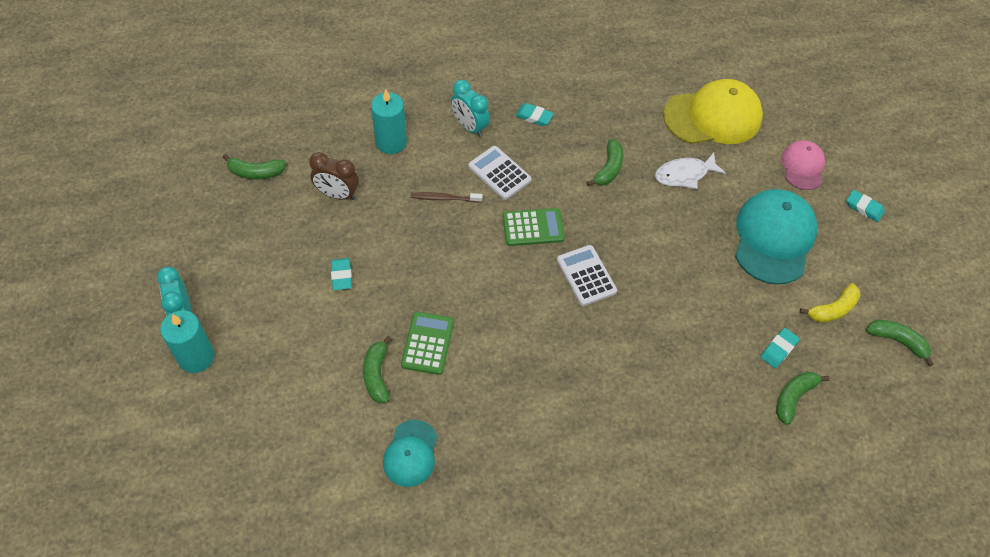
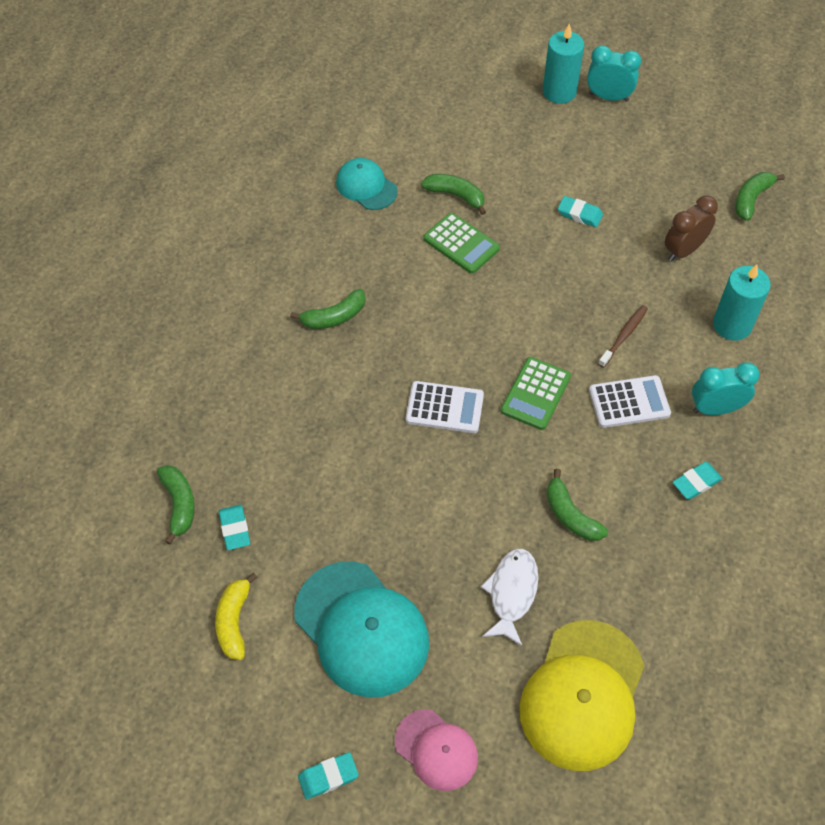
camera: 125 degrees right, 0 degrees up
green banana [866,320,934,366] -> green banana moved to [290,289,366,329]

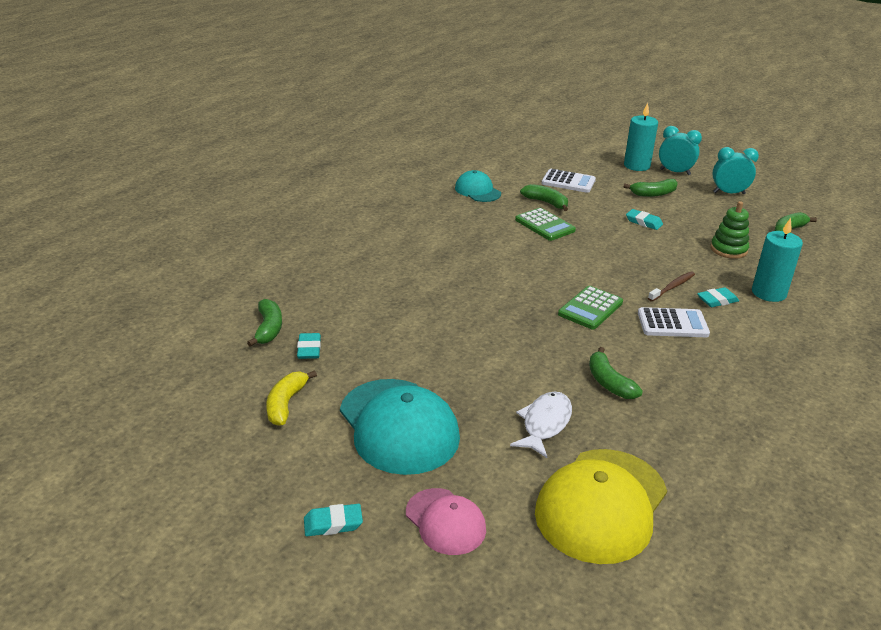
camera: 10 degrees right, 25 degrees down
green banana [290,289,366,329] -> green banana moved to [624,179,678,197]
white calculator [406,381,484,433] -> white calculator moved to [541,169,596,193]
brown clock [665,196,718,262] -> green stacking toy [710,201,749,259]
turquoise eraser [672,462,722,499] -> turquoise eraser moved to [697,287,739,307]
turquoise clock [692,362,760,415] -> turquoise clock moved to [712,147,759,194]

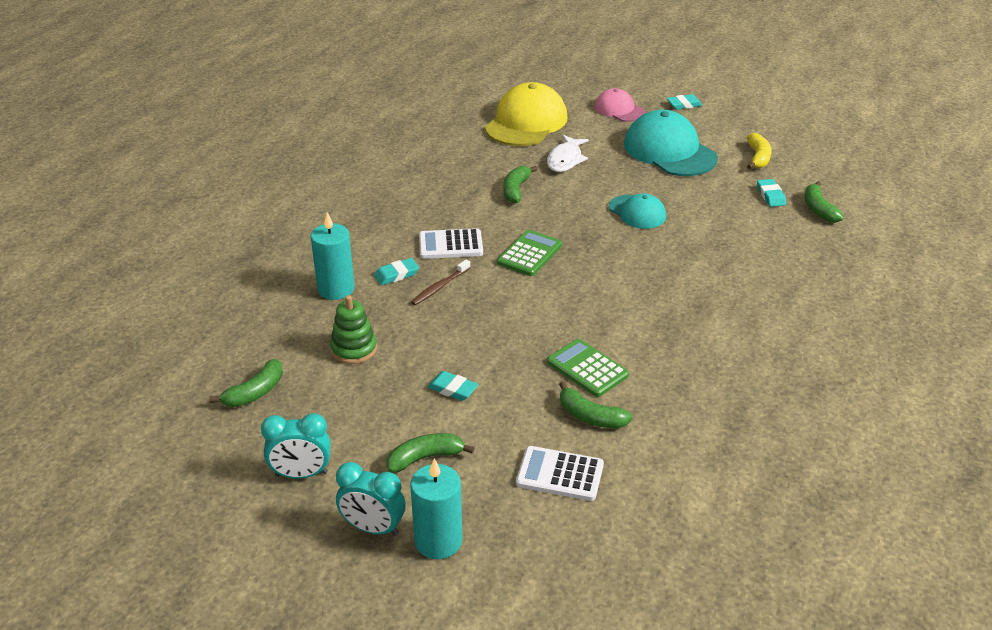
camera: 175 degrees right, 5 degrees up
turquoise cap [455,170,501,202] -> turquoise cap moved to [609,193,666,229]
green banana [589,347,643,399] -> green banana turned 135 degrees counterclockwise [503,166,538,204]

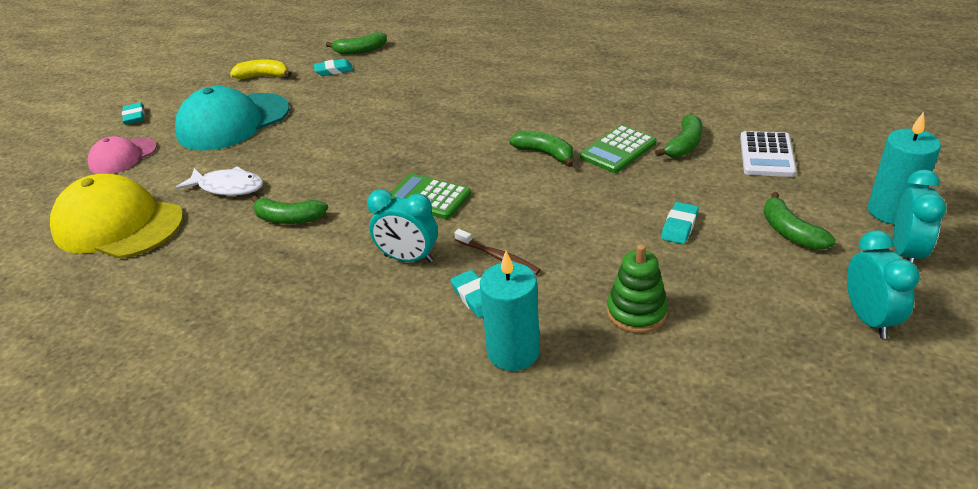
camera: 90 degrees left, 0 degrees up
green banana [209,359,283,407] -> green banana moved to [509,131,574,167]
white calculator [419,228,483,259] -> turquoise clock [367,189,438,263]
turquoise cap [609,193,666,229] -> none

